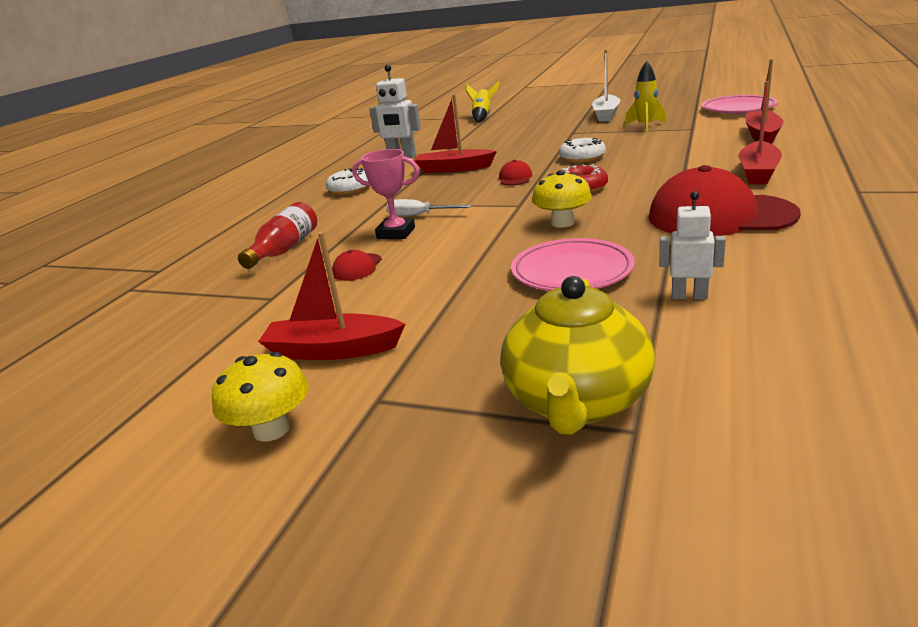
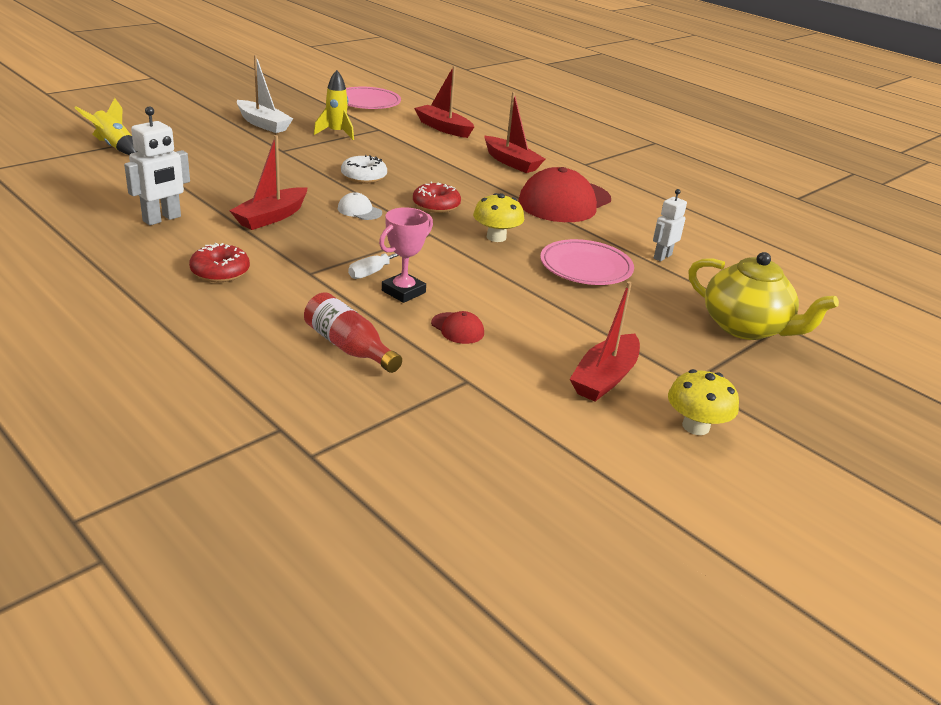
camera: 70 degrees left, 5 degrees up
white donut [326,168,369,195] -> red donut [189,243,250,282]
red cap [499,160,532,186] -> white cap [338,192,382,220]

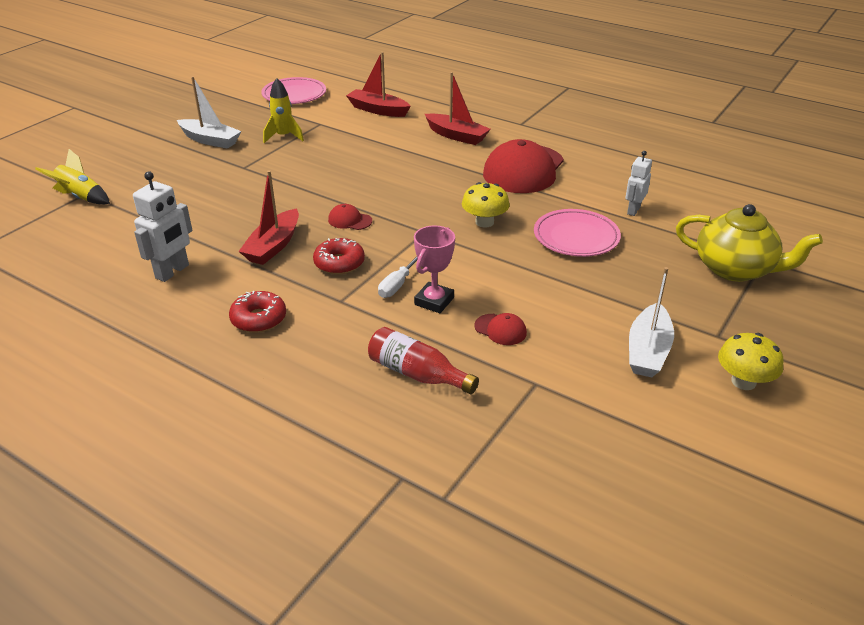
camera: 10 degrees left, 5 degrees up
white cap [338,192,382,220] -> red cap [328,204,372,230]
white donut [341,155,387,183] -> none
red donut [413,182,461,213] -> red donut moved to [313,238,365,275]
red boat [570,281,640,401] -> white boat [629,267,674,377]

